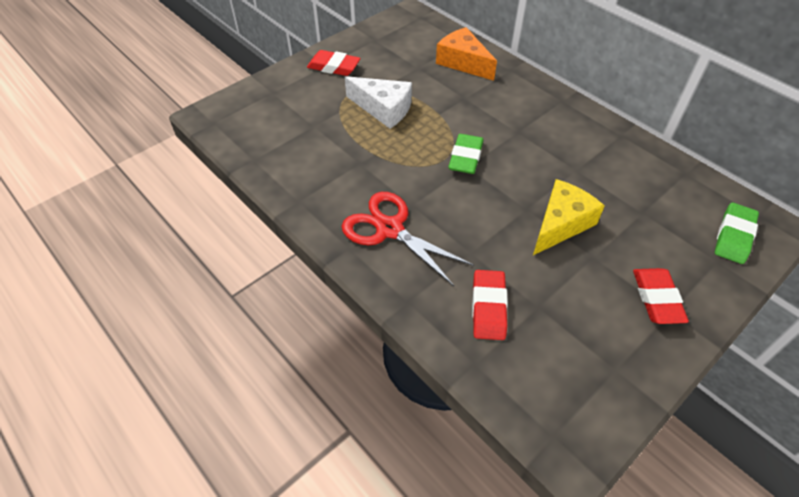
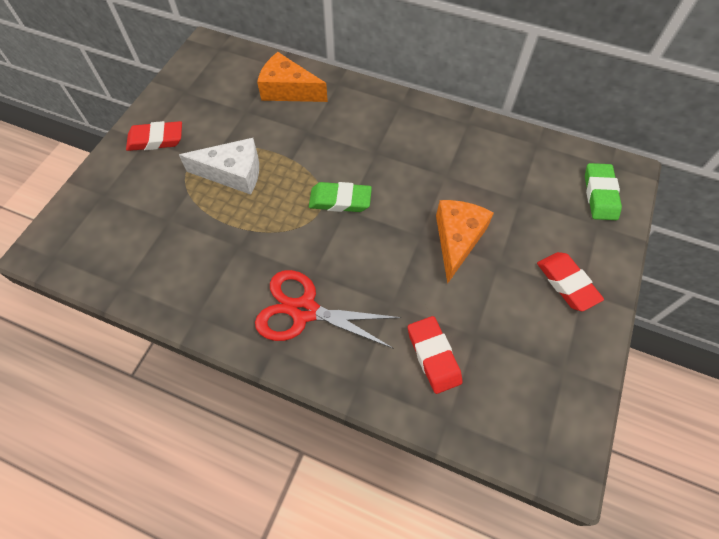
camera: 25 degrees left, 10 degrees up
green eraser [448,134,484,174] -> green eraser turned 75 degrees counterclockwise [309,182,372,212]
yellow cheese [533,179,605,255] -> orange cheese [436,200,494,284]

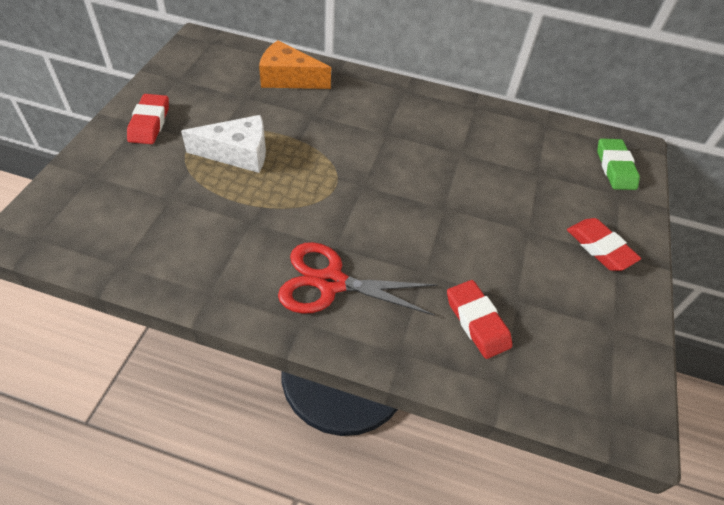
camera: 10 degrees left, 10 degrees down
red eraser [126,121,182,151] -> red eraser turned 75 degrees counterclockwise [127,94,169,144]
green eraser [309,182,372,212] -> none
orange cheese [436,200,494,284] -> none

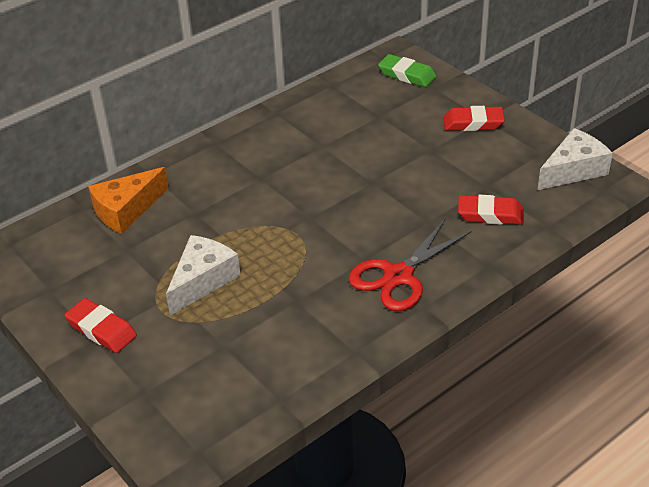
camera: 50 degrees left, 10 degrees down
none -> white cheese [538,128,613,190]

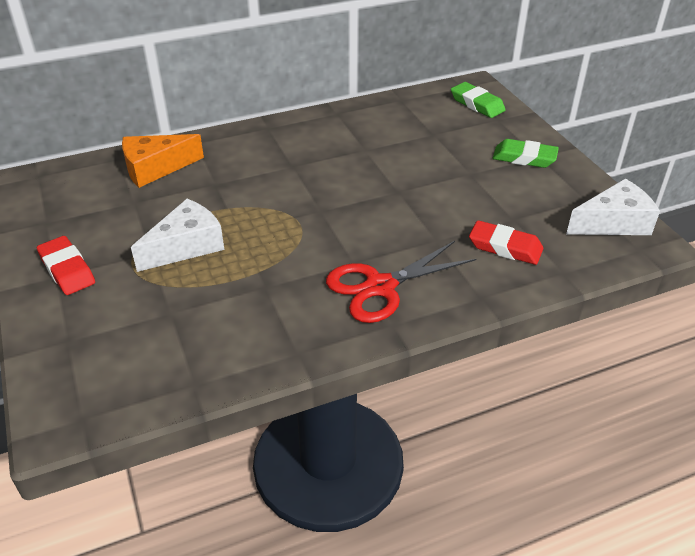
camera: 15 degrees right, 0 degrees up
red eraser [443,106,505,131] -> green eraser [493,139,559,168]

